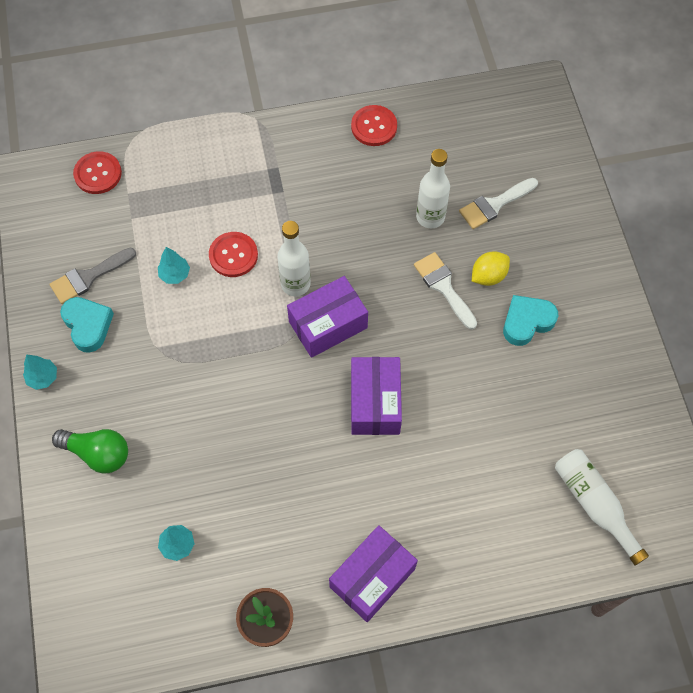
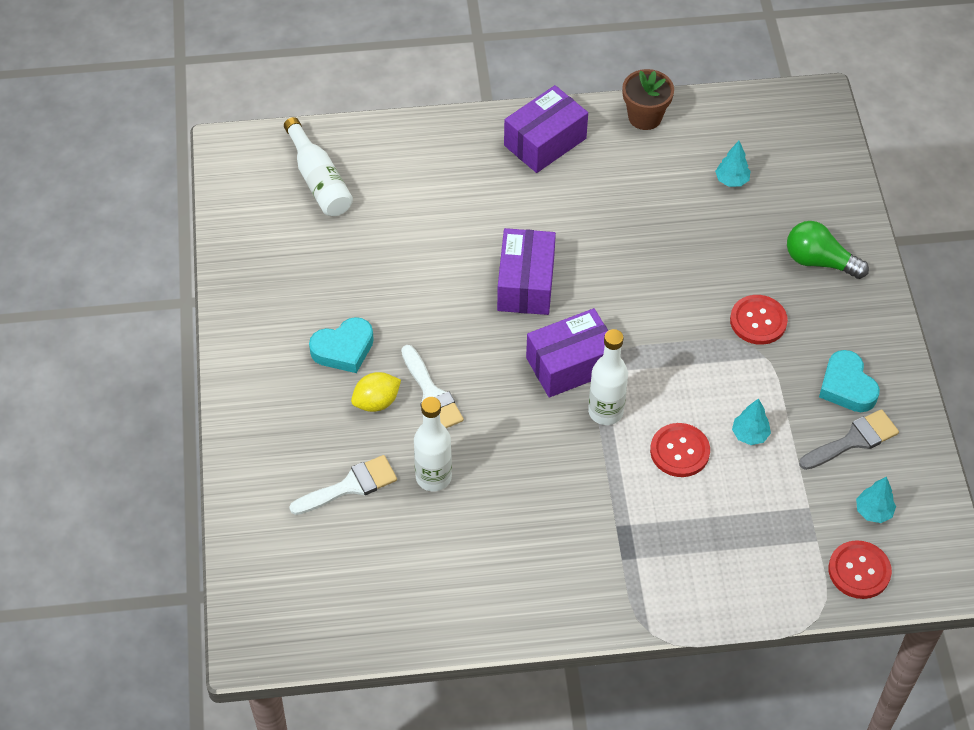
camera: 175 degrees left, 10 degrees down
turquoise tree [23,354,57,390] -> turquoise tree moved to [856,477,896,523]
red button [351,105,397,146] -> red button moved to [730,295,788,345]

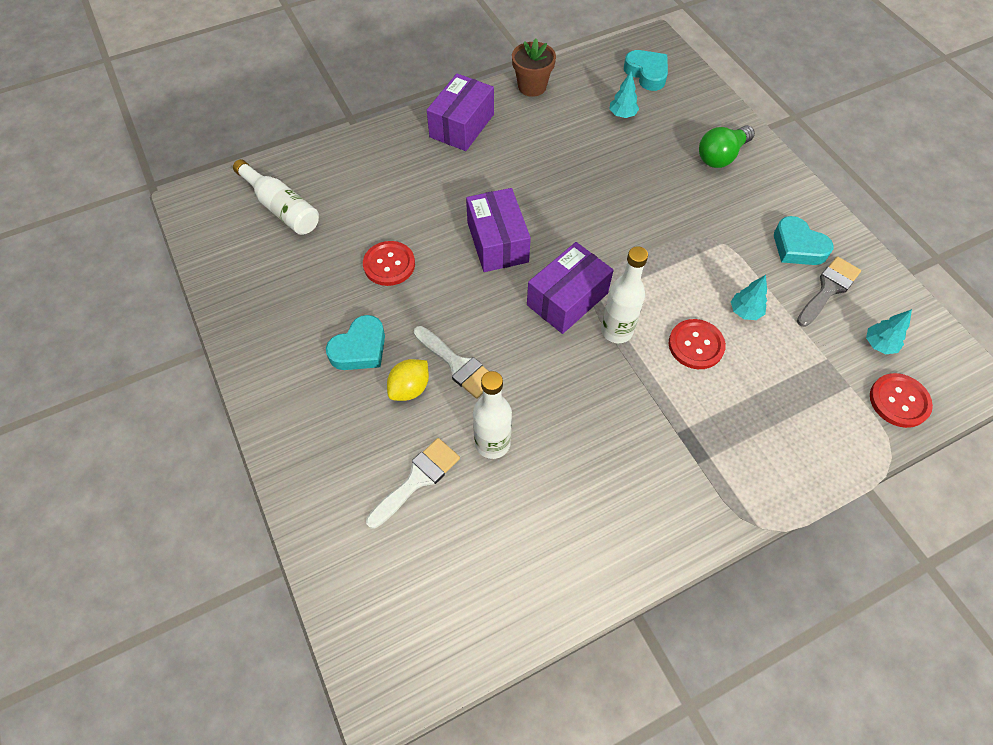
camera: 20 degrees left, 5 degrees up
red button [730,295,788,345] -> red button moved to [363,241,415,286]
green light bulb [787,221,869,279] -> green light bulb turned 45 degrees counterclockwise [699,125,755,168]
none -> turquoise heart [624,50,668,91]

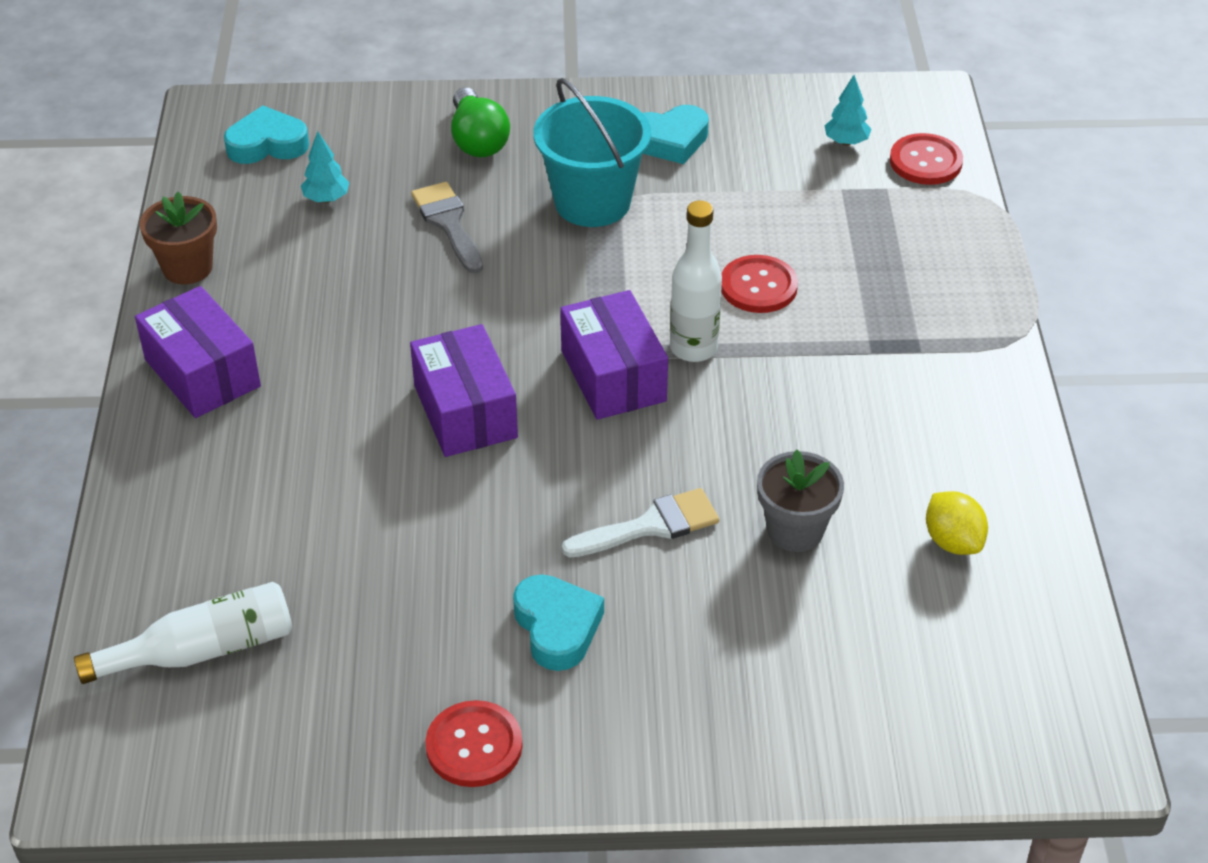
camera: 65 degrees left, 15 degrees down
red button [363,241,415,286] -> red button moved to [425,700,523,787]
white brush [366,438,460,529] -> none
yellow lemon [387,359,429,401] -> yellow lemon moved to [926,491,988,555]
purple box [466,188,531,272] -> purple box turned 60 degrees clockwise [410,324,518,457]
white bottle [473,371,512,459] -> grey flower pot [757,450,844,552]
turquoise tree [731,275,767,320] -> none
grey brush [797,256,861,327] -> grey brush moved to [411,182,483,274]
none -> turquoise bucket [534,78,651,227]

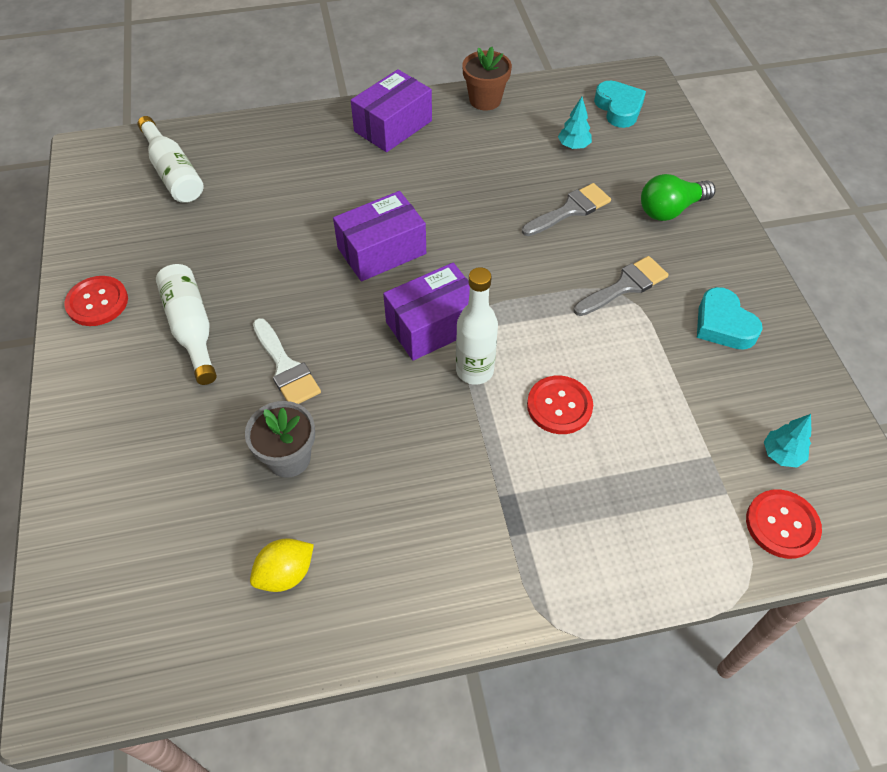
camera: 80 degrees right, 10 degrees up
turquoise heart [513,575,604,671] -> white bottle [156,264,217,385]
turquoise bucket [534,78,651,227] -> grey brush [574,256,669,316]

